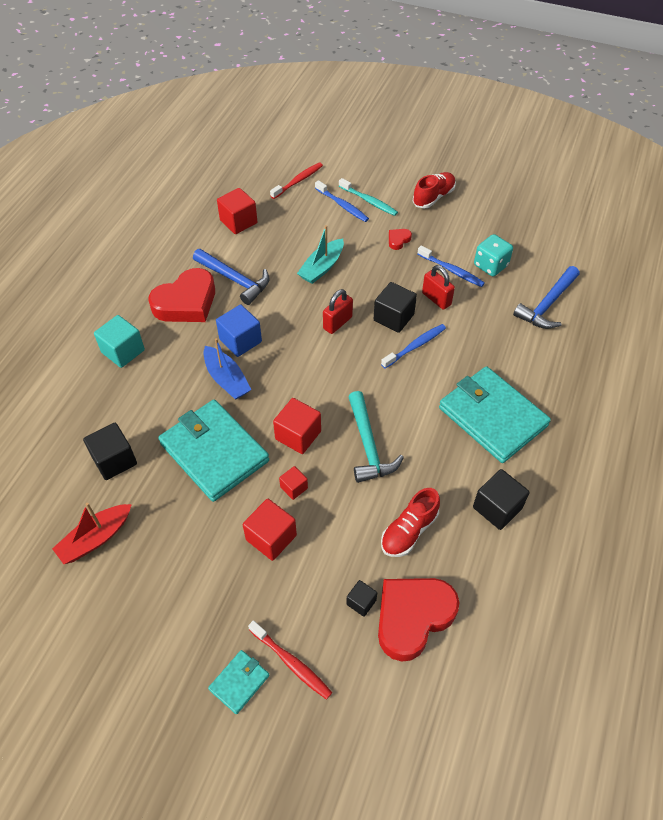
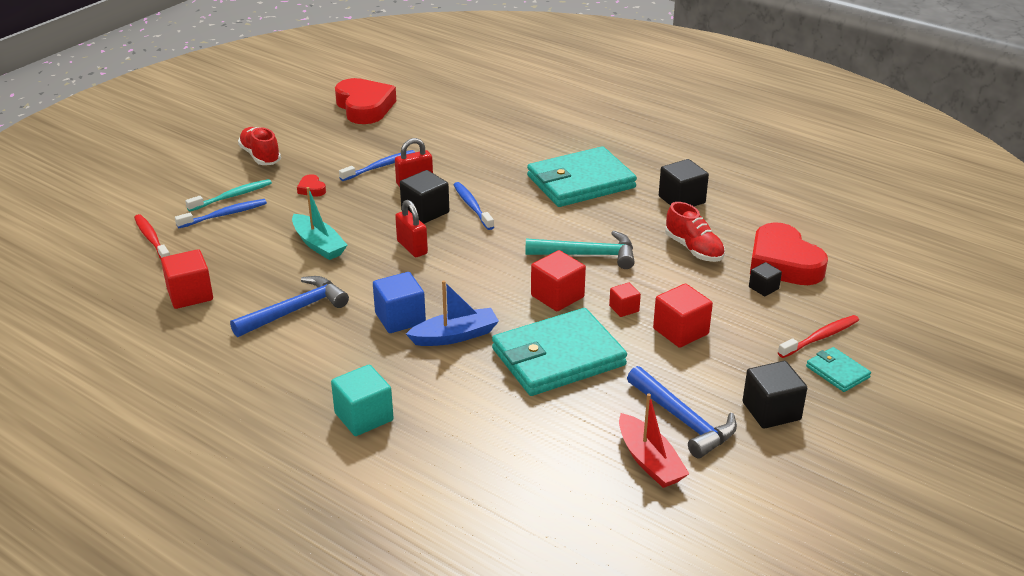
camera: 75 degrees left, 20 degrees down
black cube [83,423,137,480] -> black cube moved to [742,361,807,429]
red heart [149,268,215,322] -> red heart moved to [335,78,396,124]
turquoise dice [474,234,513,276] -> none
blue hammer [513,266,580,329] -> blue hammer moved to [627,366,737,458]

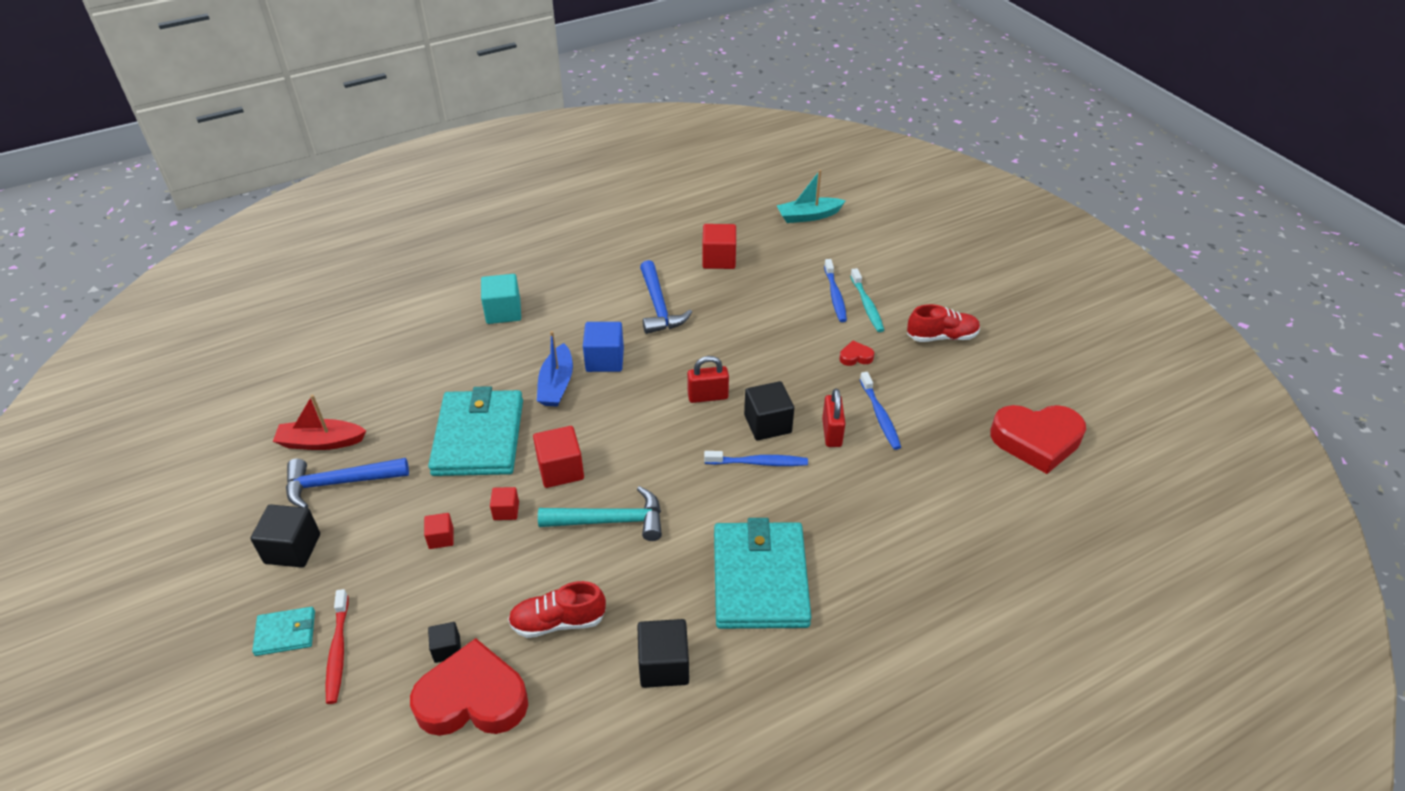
camera: 115 degrees right, 10 degrees up
red toothbrush [134,214,170,259] -> none
turquoise boat [292,187,347,260] -> turquoise boat moved to [777,170,846,223]
turquoise hammer [525,231,635,269] -> turquoise hammer turned 120 degrees counterclockwise [538,486,662,541]
red cube [653,283,713,348] -> red cube [424,513,454,549], size x0.57

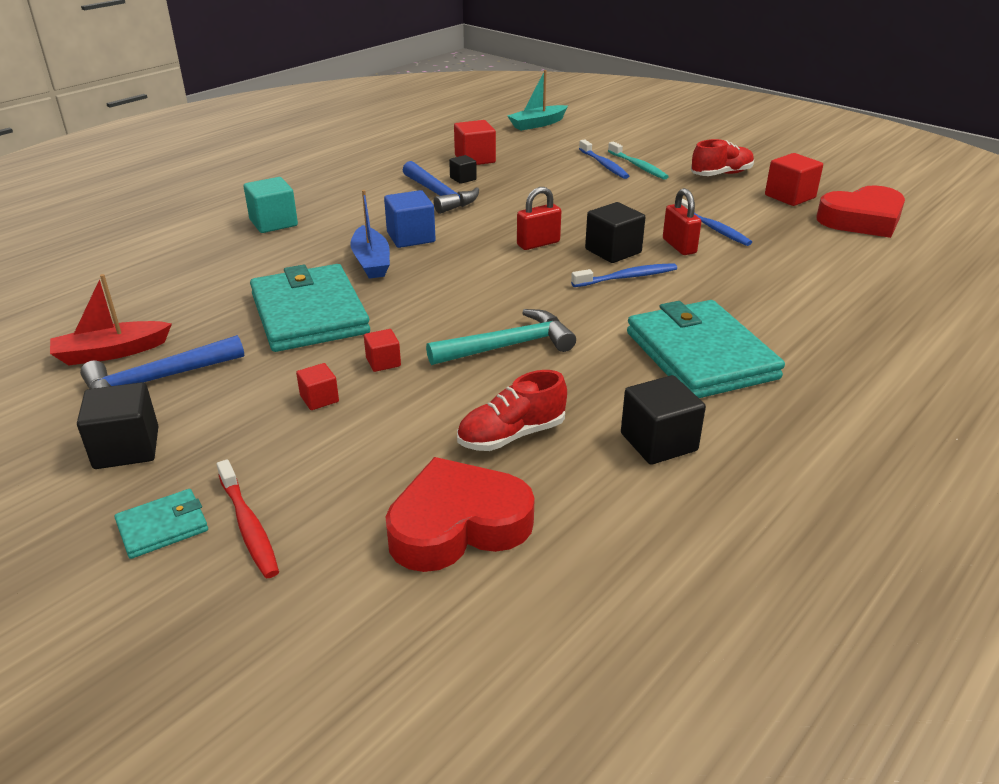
camera: 20 degrees left, 10 degrees down
black cube [428,622,461,663] -> black cube moved to [449,155,477,184]
red cube [533,426,584,488] -> red cube moved to [765,153,823,206]
red heart [840,341,874,366] -> none

